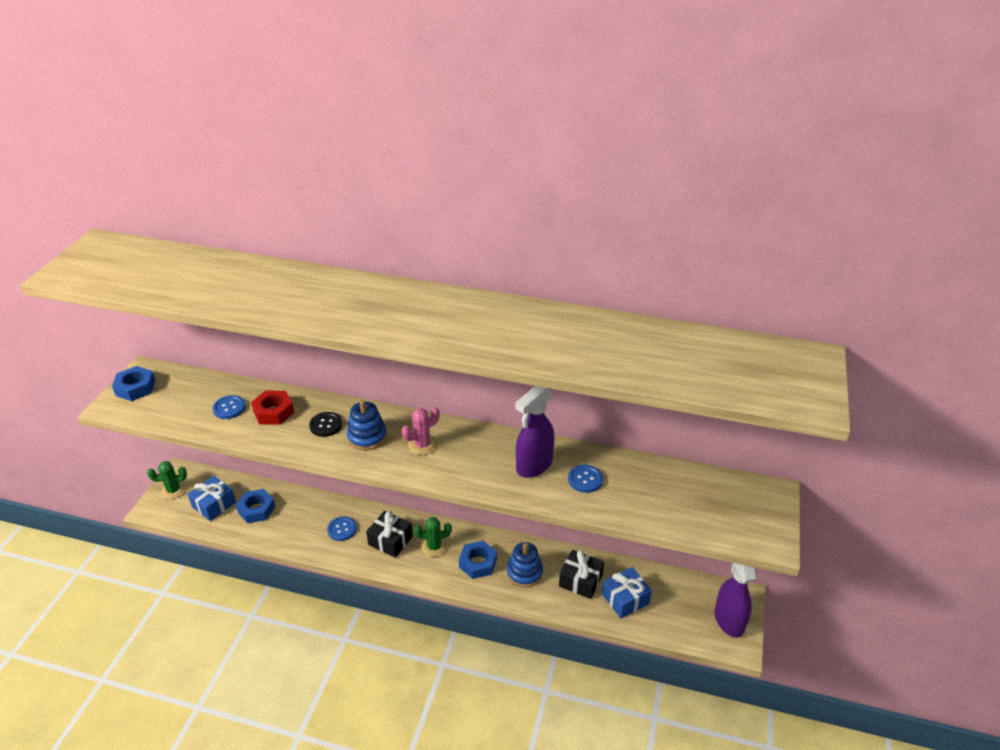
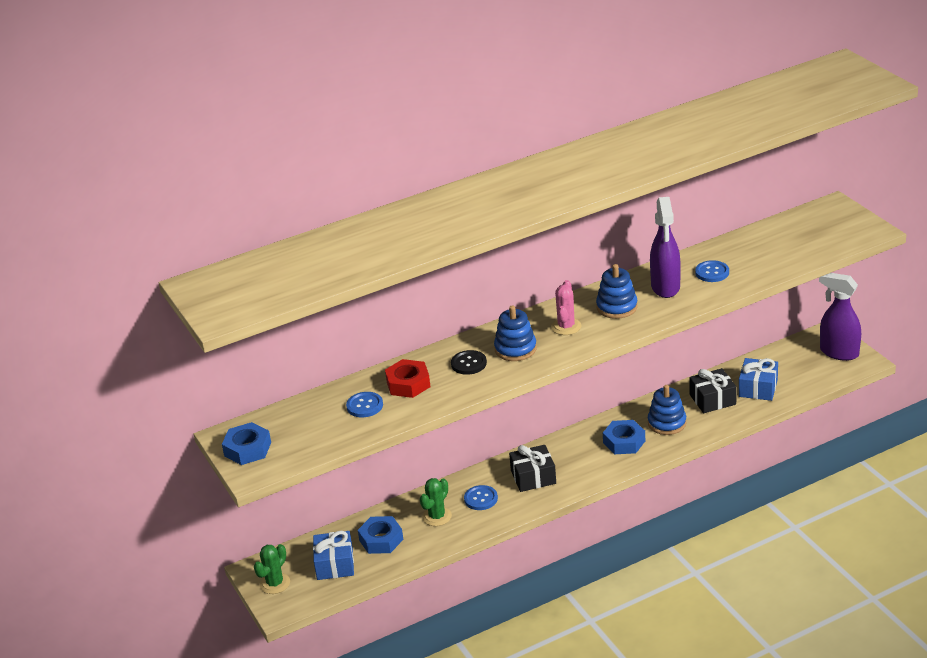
camera: 40 degrees left, 5 degrees down
green cactus [414,517,452,557] -> green cactus moved to [420,478,452,526]
none -> blue stacking toy [596,264,638,319]

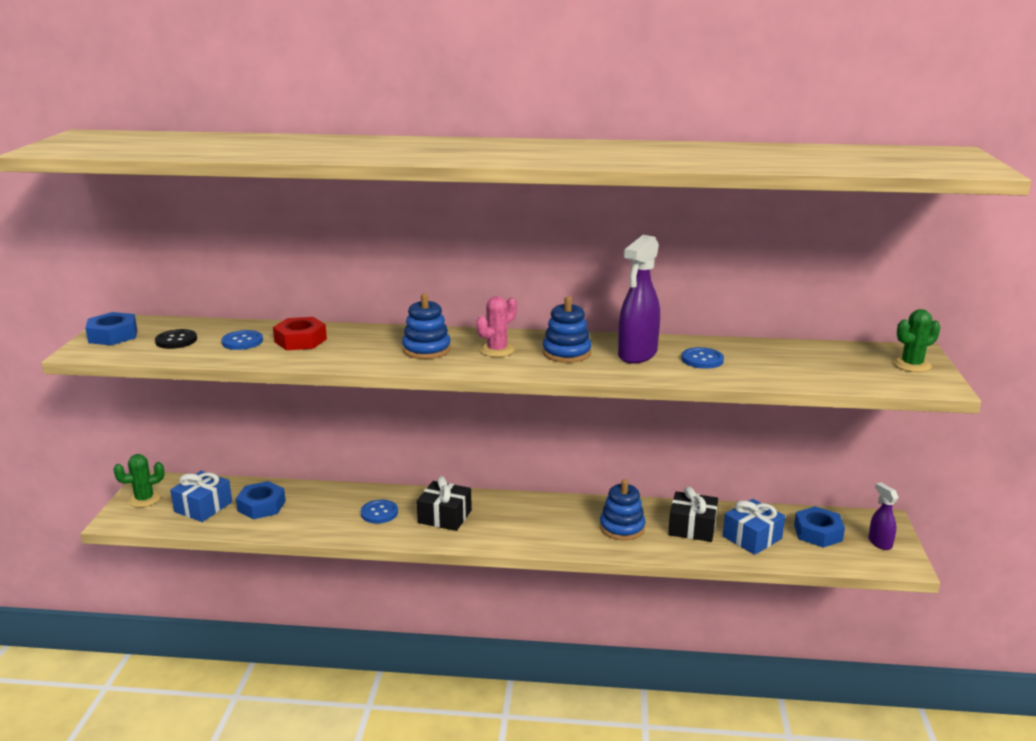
camera: 30 degrees right, 10 degrees down
green cactus [420,478,452,526] -> green cactus moved to [893,309,940,372]
black button [451,350,487,375] -> black button moved to [155,329,197,349]
blue nut [603,420,645,454] -> blue nut moved to [794,506,845,548]
purple spray bottle [819,273,861,361] -> purple spray bottle [868,482,899,550], size x0.55

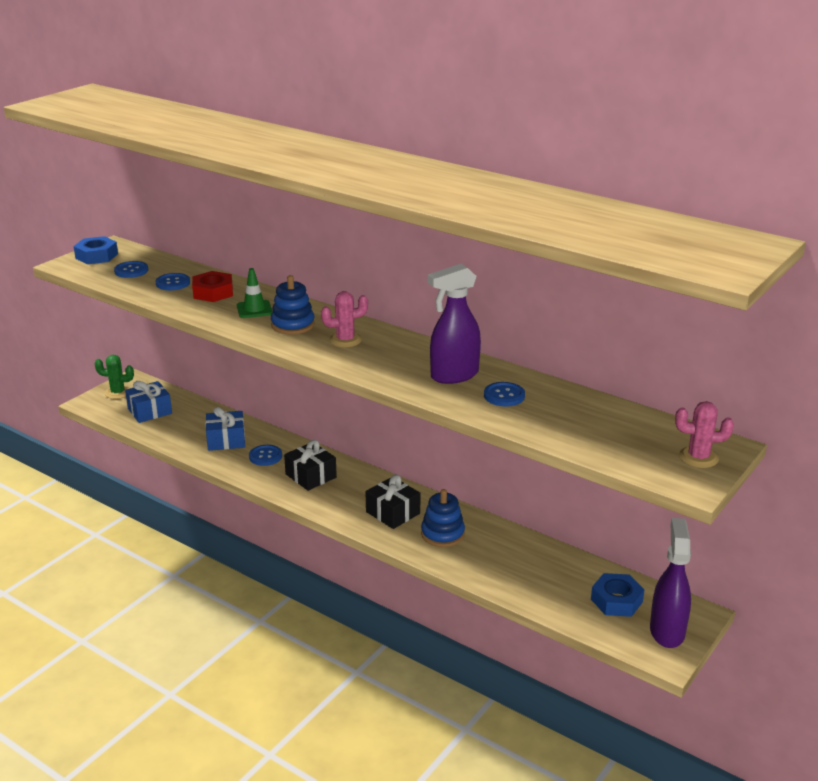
camera: 30 degrees right, 5 degrees up
black button [155,329,197,349] -> blue button [114,261,148,278]
blue nut [236,481,286,519] -> none
blue stacking toy [542,296,591,363] -> none
black gift [668,487,718,542] -> black gift moved to [366,475,420,529]
blue gift [723,499,785,555] -> blue gift moved to [205,407,245,451]
purple spray bottle [868,482,899,550] -> purple spray bottle [650,518,691,648], size x1.81
green cactus [893,309,940,372] -> pink cactus [675,401,734,468]
none -> green traffic cone [237,268,273,318]

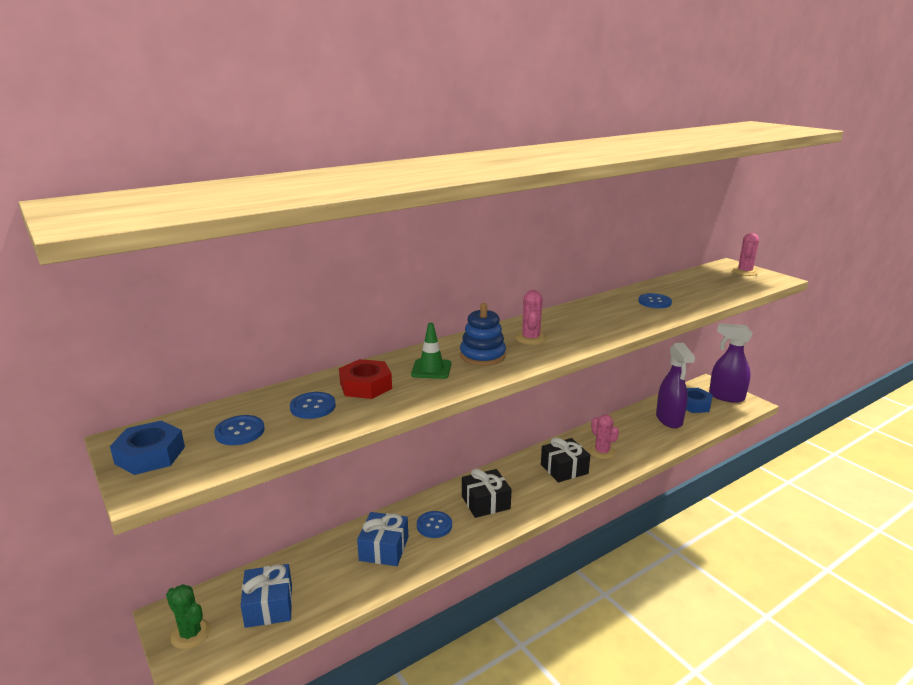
camera: 70 degrees left, 5 degrees down
green cactus [94,355,134,399] -> green cactus turned 75 degrees counterclockwise [166,584,211,649]
blue stacking toy [421,489,465,547] -> pink cactus [589,414,619,459]
purple spray bottle [427,264,481,384] -> purple spray bottle moved to [656,342,695,428]

